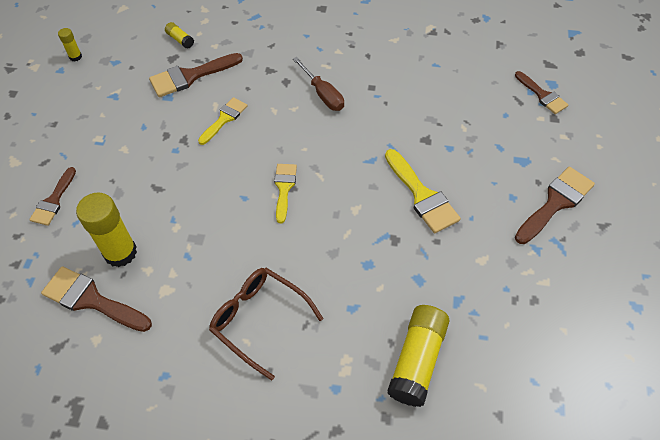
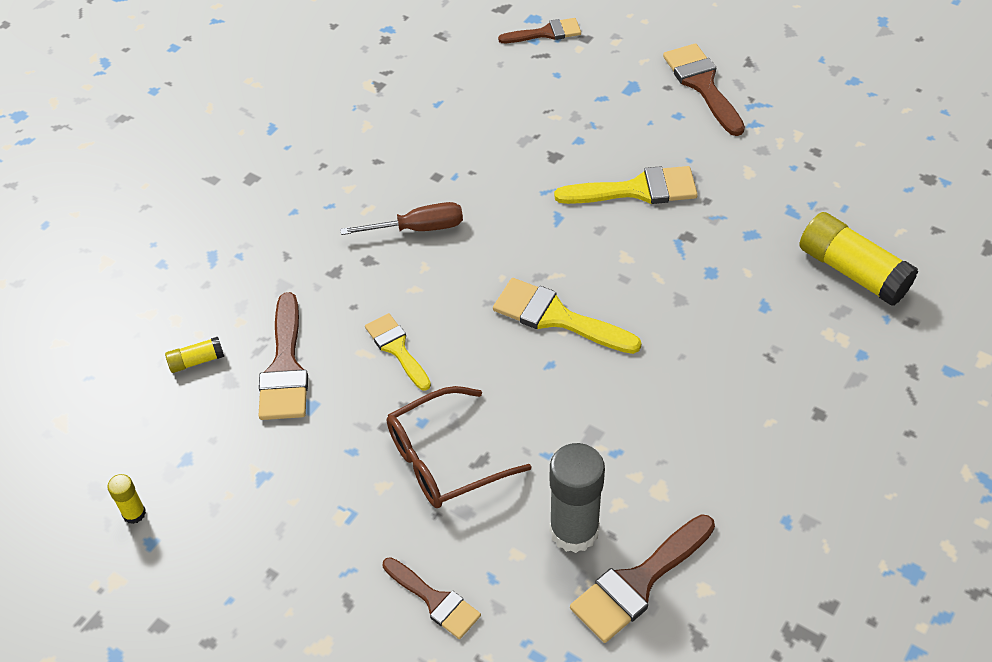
camera: 65 degrees left, 5 degrees down
yellow glue stick [76,192,137,267] -> grey glue stick [549,443,605,553]
brown glasses [209,268,323,381] -> brown glasses moved to [387,386,532,508]
yellow brush [274,164,297,223] -> yellow brush [493,278,642,354], size x1.53

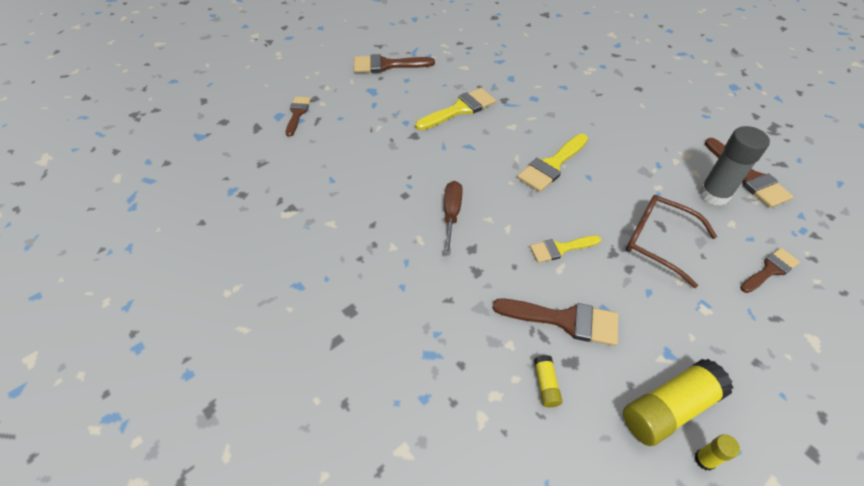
camera: 75 degrees left, 0 degrees up
brown glasses [387,386,532,508] -> brown glasses turned 135 degrees clockwise [626,195,717,288]
yellow brush [554,166,698,204] -> yellow brush turned 45 degrees clockwise [415,88,496,130]
yellow glue stick [799,212,918,306] -> yellow glue stick moved to [623,359,733,446]

